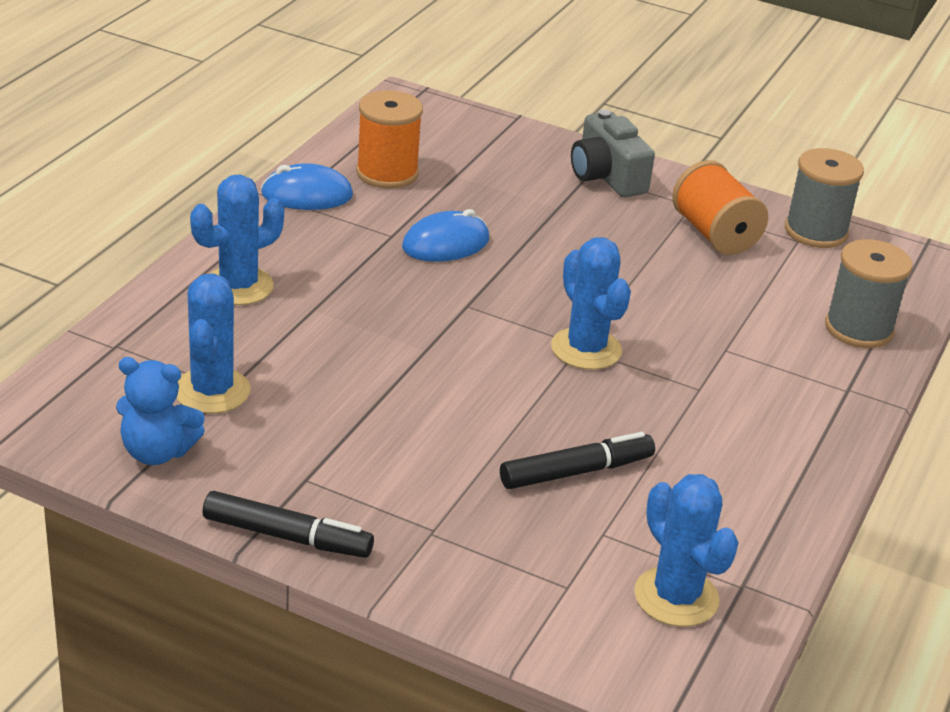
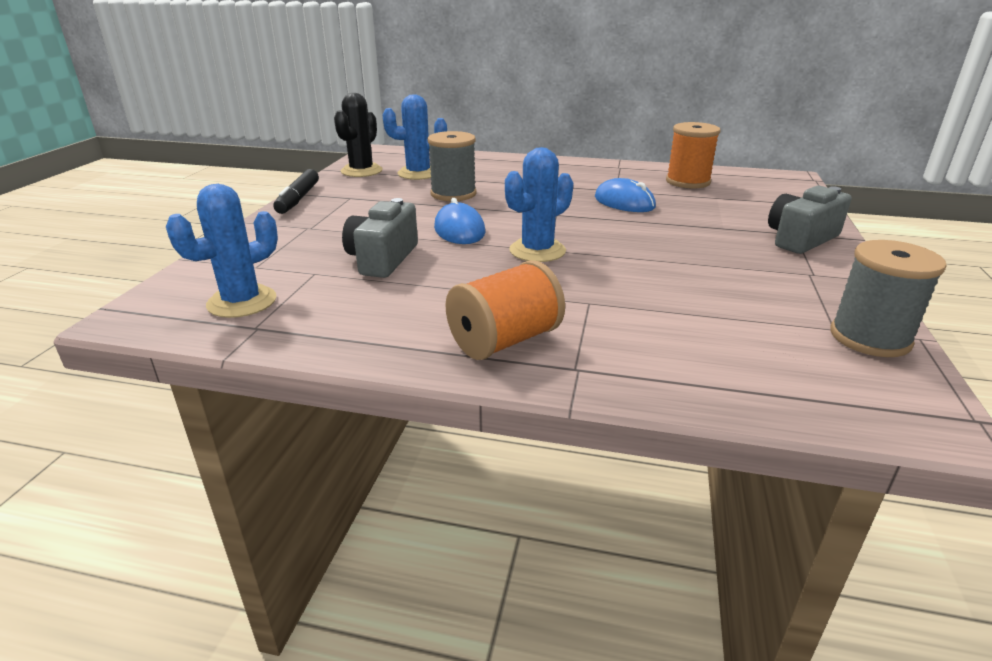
camera: 80 degrees right, 5 degrees down
blue teddy bear [116,357,205,465] -> black cactus [334,93,383,177]
blue cactus [190,175,284,305] -> none
blue mouse [261,163,353,210] -> blue mouse moved to [434,198,486,244]
black marker [500,432,655,489] -> grey camera [342,198,418,278]
orange spool [672,160,768,255] -> orange spool moved to [446,260,565,360]
grey spool [825,239,913,348] -> grey spool moved to [428,131,476,201]

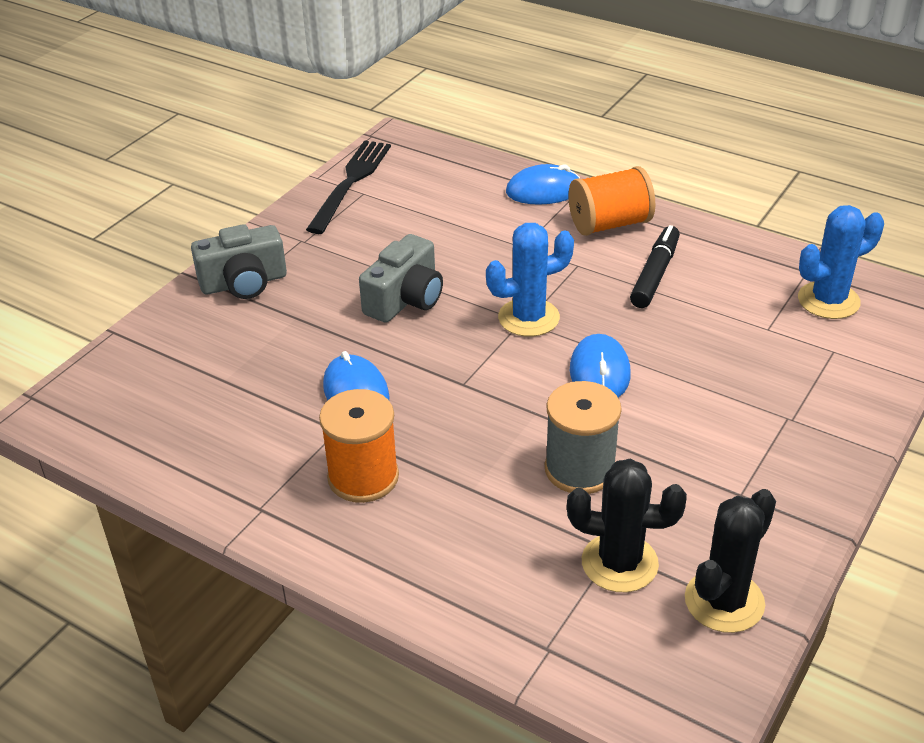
camera: 160 degrees left, 10 degrees up
black marker [273,169,319,214] -> black marker moved to [630,225,680,308]
grey camera [342,198,418,278] -> grey camera moved to [359,234,443,323]
blue cactus [383,94,447,180] -> black cactus [567,459,687,592]
orange spool [666,122,720,188] -> orange spool moved to [319,389,399,503]
grey spool [830,240,947,357] -> black fork [306,140,391,234]
none -> blue mouse [506,164,580,205]

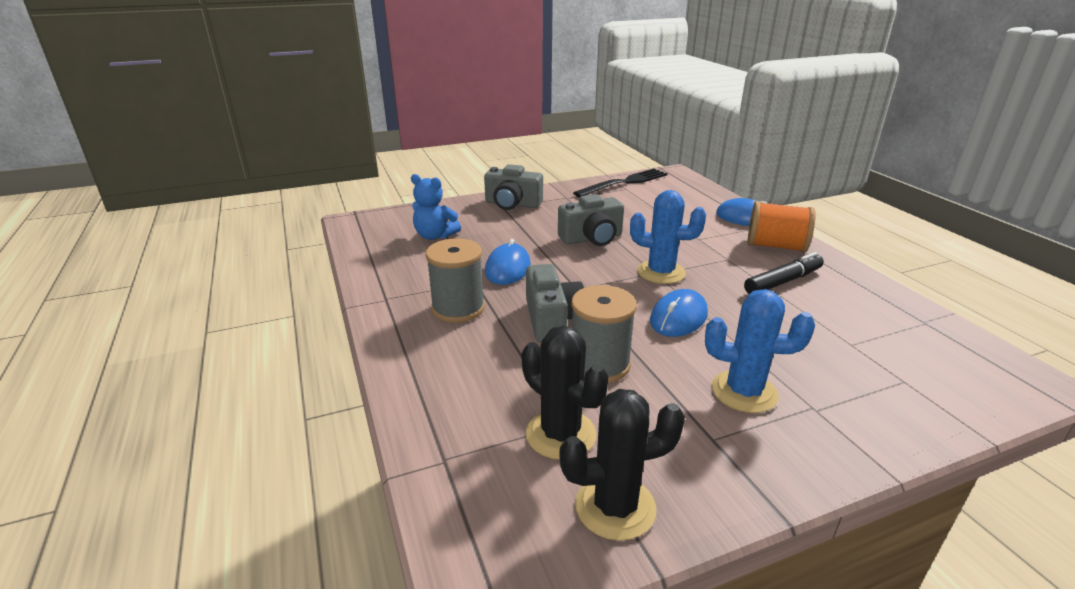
camera: 35 degrees right, 10 degrees down
orange spool [319,389,399,503] -> grey spool [425,238,485,323]
blue cactus [798,205,884,319] -> blue cactus moved to [705,289,815,413]
none -> blue teddy bear [411,174,461,240]
none -> grey camera [526,264,584,342]

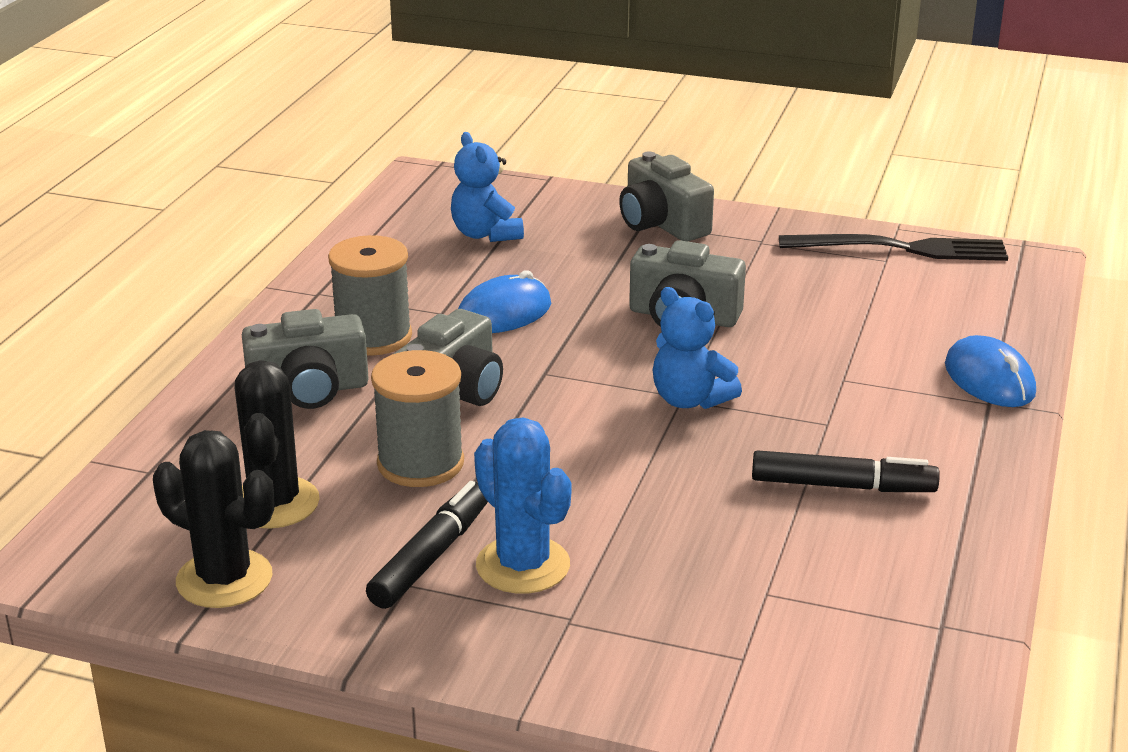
camera: 40 degrees right, 0 degrees up
blue cactus [630,190,706,284] -> blue teddy bear [653,287,742,409]
blue mouse [650,289,708,337] -> none
orange spool [747,201,816,253] -> none
none -> grey camera [242,309,369,409]
none -> black marker [366,481,488,609]

